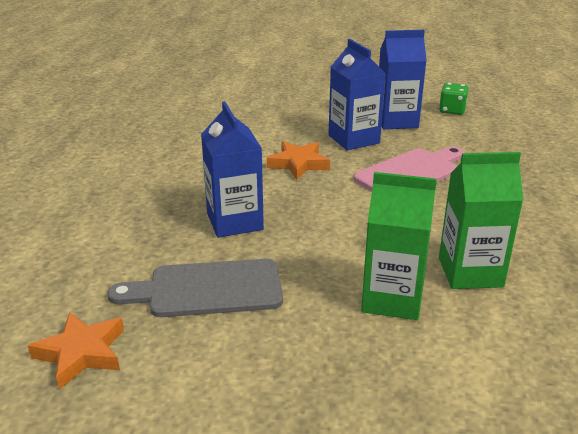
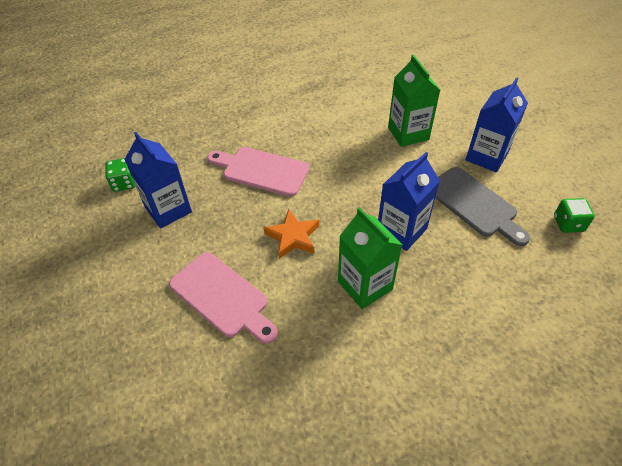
camera: 120 degrees left, 20 degrees up
orange star [28,312,124,389] -> green dice [554,198,595,233]
blue carton [328,39,386,150] -> blue carton moved to [466,77,528,172]
green carton [439,152,523,289] -> green carton moved to [338,207,402,309]
none -> pink cutting board [169,252,278,344]

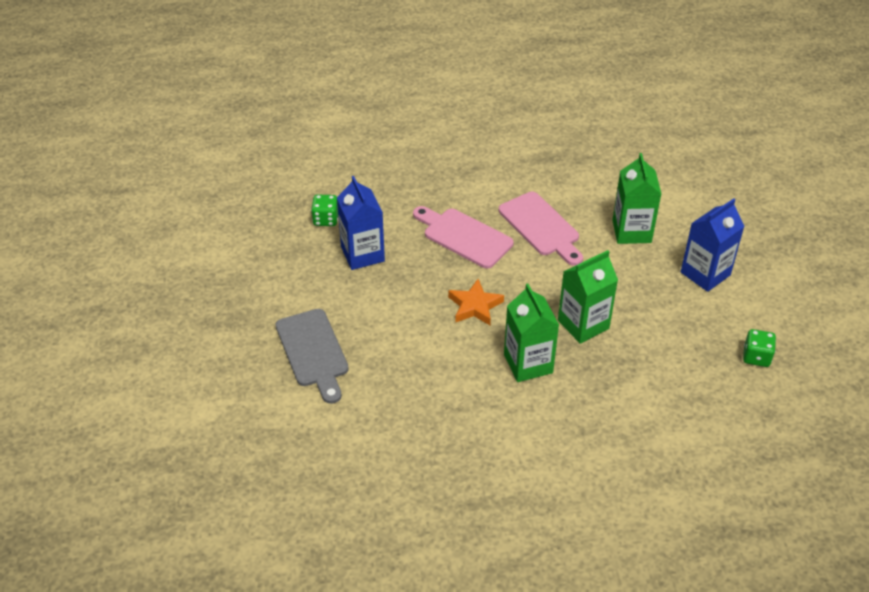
camera: 15 degrees right, 5 degrees down
pink cutting board [169,252,278,344] -> pink cutting board moved to [499,192,583,266]
blue carton [378,152,440,251] -> green carton [558,250,618,344]
grey cutting board [435,167,530,246] -> grey cutting board moved to [276,309,349,404]

